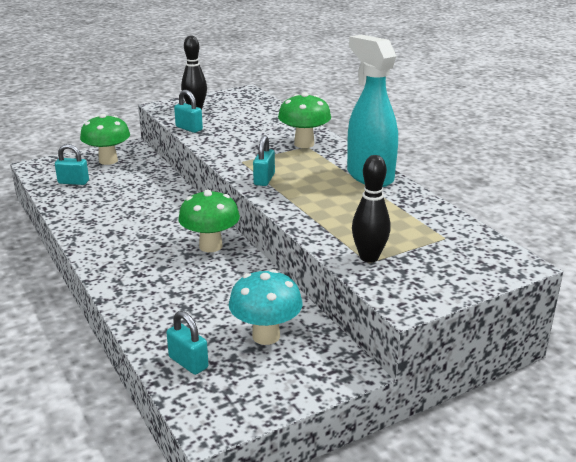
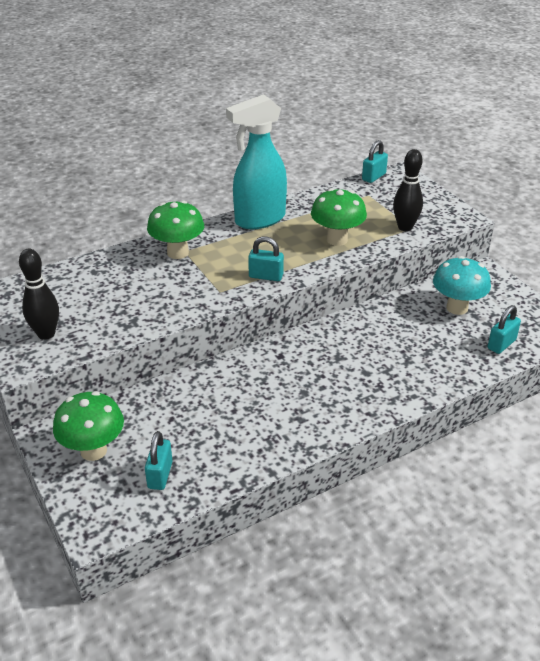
camera: 90 degrees left, 10 degrees up
turquoise padlock [174,90,203,133] -> turquoise padlock moved to [362,140,388,183]
green mushroom [178,190,240,252] -> green mushroom moved to [311,188,367,246]

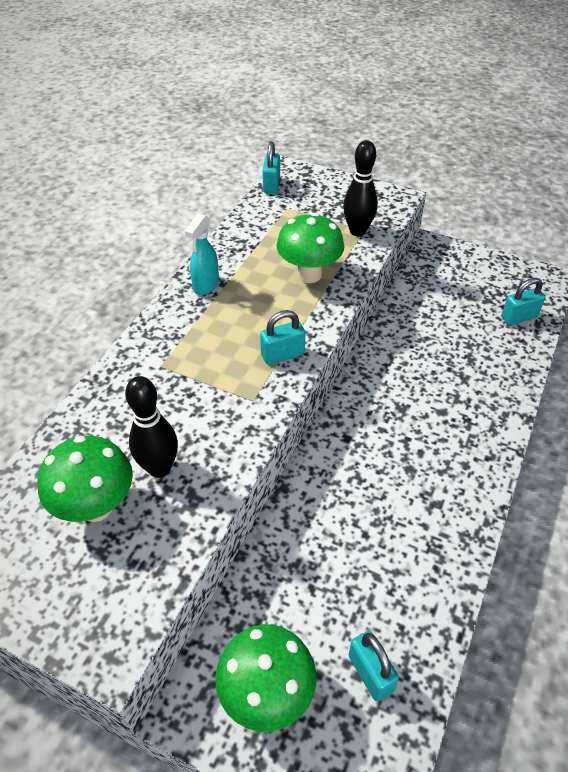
camera: 35 degrees left, 10 degrees up
black bowling pin [19,249,59,340] -> black bowling pin moved to [125,376,178,478]
green mushroom [147,201,204,259] -> green mushroom moved to [38,436,133,522]
turquoise spray bottle [226,94,287,229] -> turquoise spray bottle [184,214,219,295], size x0.51
turquoise mushroom [433,256,491,315] -> none
turquoise padlock [488,305,521,354] -> turquoise padlock turned 60 degrees clockwise [501,278,545,325]

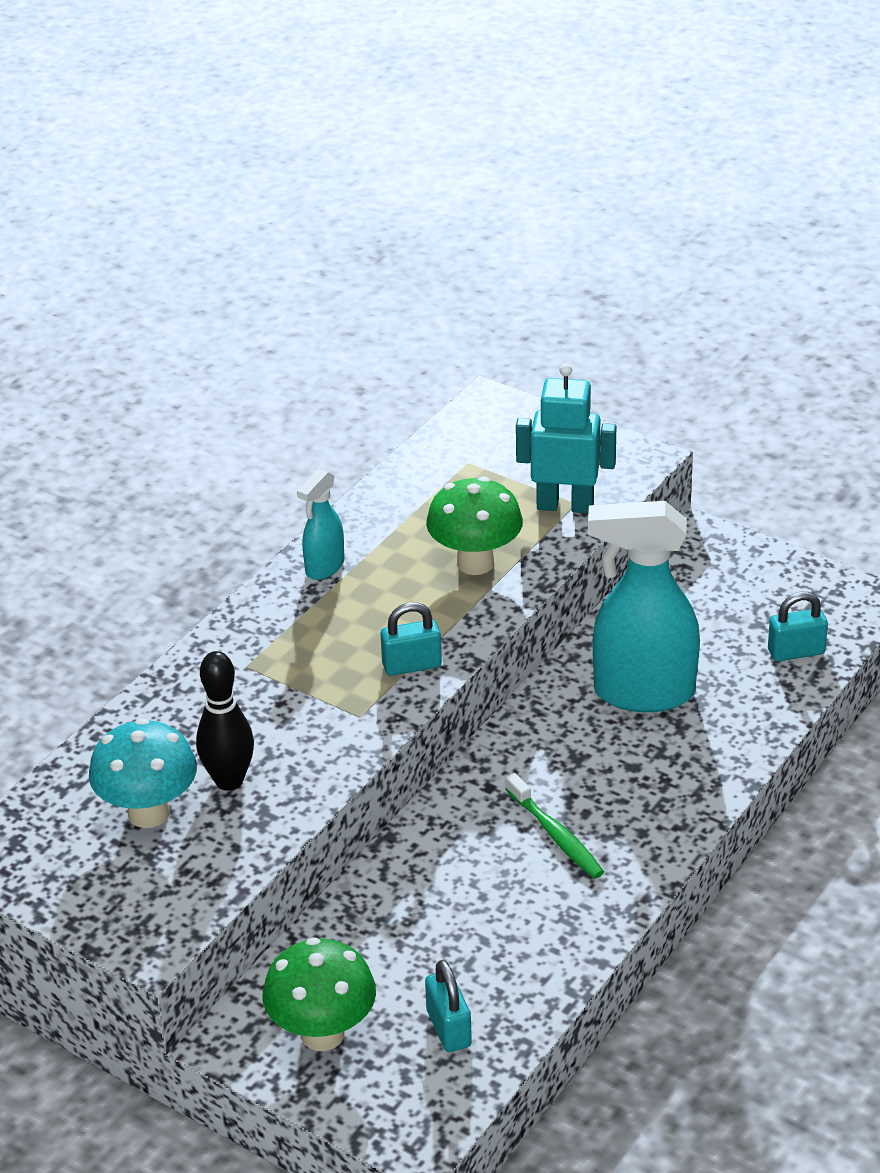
camera: 10 degrees right, 10 degrees down
green mushroom [38,436,133,522] -> turquoise mushroom [89,718,197,828]
turquoise padlock [262,141,280,193] -> none
black bowling pin [343,140,378,236] -> turquoise robot [516,364,616,513]
none -> green toothbrush [505,773,604,879]
none -> turquoise spray bottle [588,501,700,712]

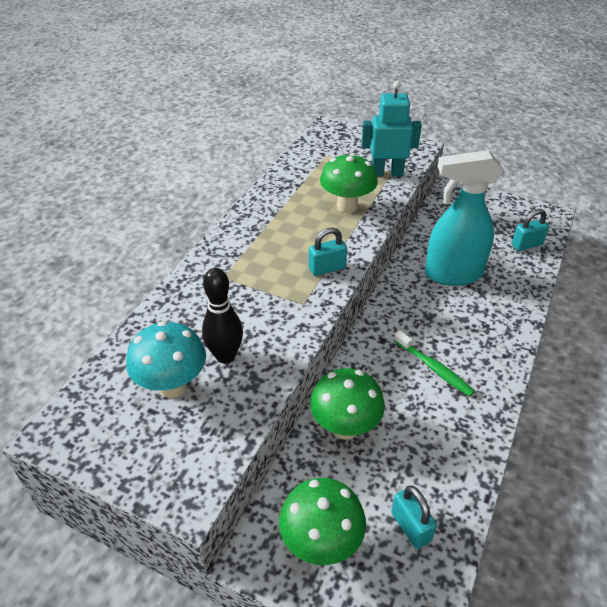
camera: 10 degrees left, 5 degrees up
turquoise spray bottle [297,469,344,580] -> none
none -> green mushroom [310,368,385,440]

